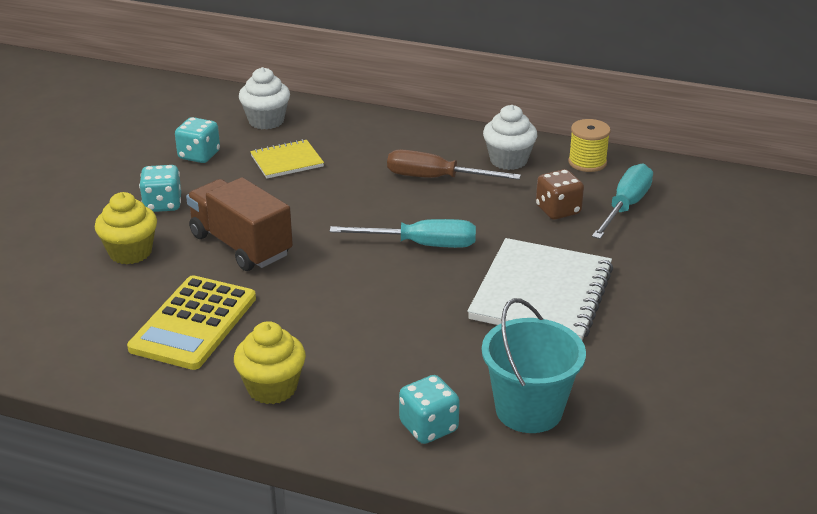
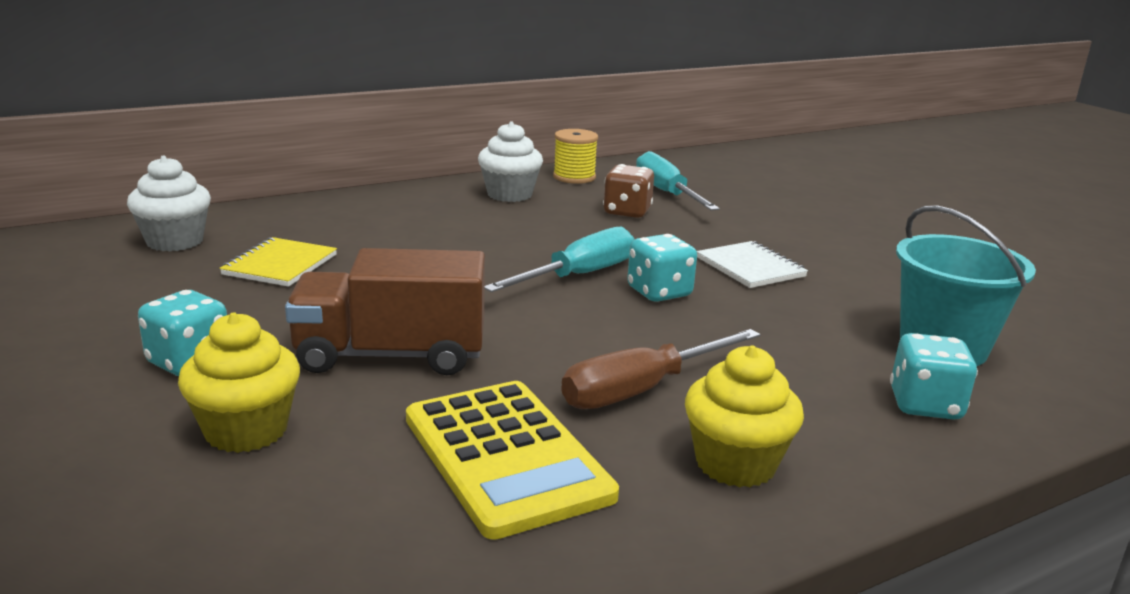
camera: 50 degrees left, 10 degrees down
turquoise dice [175,117,220,163] -> turquoise dice moved to [627,234,697,302]
brown screwdriver [387,149,521,180] -> brown screwdriver moved to [561,329,761,409]
white notebook [467,238,613,340] -> white notebook [697,241,808,288], size x0.53

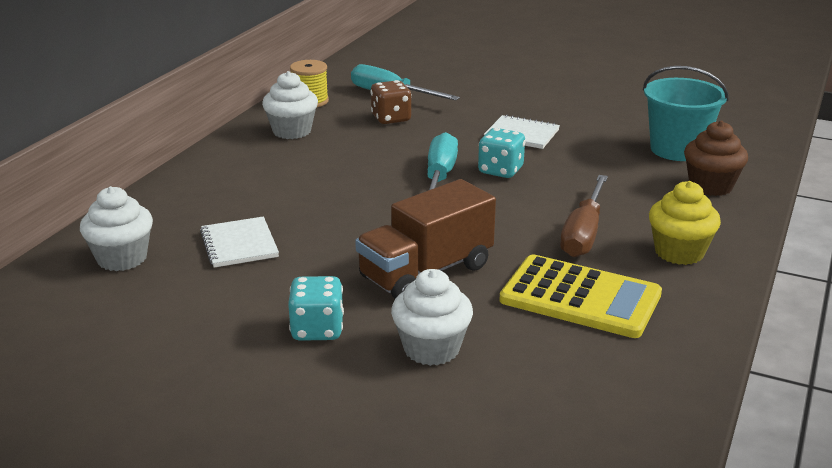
camera: 35 degrees left, 5 degrees up
yellow cupcake [178,312,300,453] -> white cupcake [391,269,473,366]
yellow notebook [220,237,337,287] -> white notebook [200,216,279,268]
turquoise dice [890,333,978,420] -> brown cupcake [684,121,748,196]

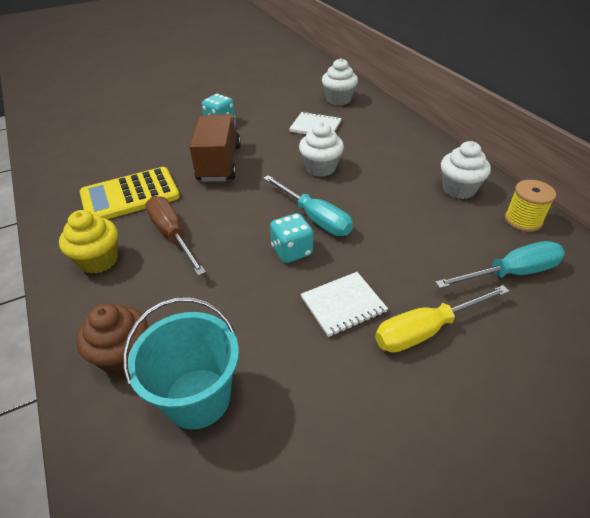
camera: 130 degrees right, 15 degrees up
brown dice [370,80,412,124] -> none
white cupcake [391,269,473,366] -> white cupcake moved to [299,122,344,177]
none -> yellow screwdriver [375,285,510,353]

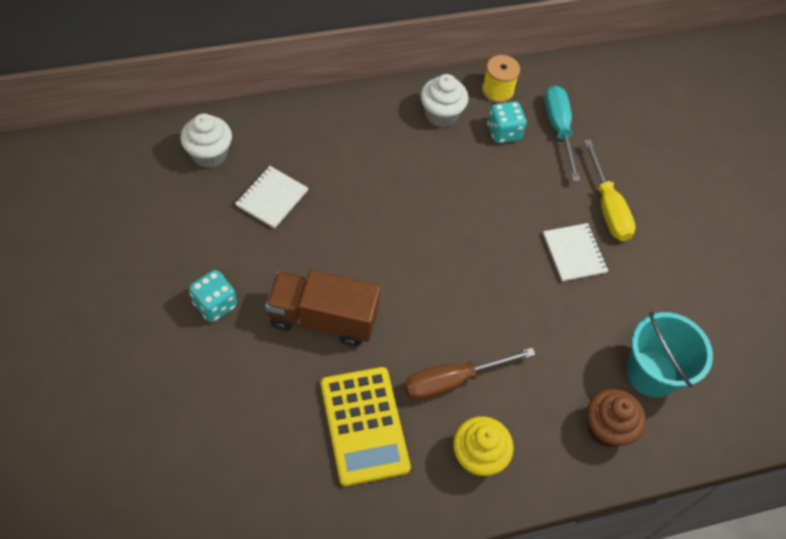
camera: 85 degrees left, 15 degrees up
turquoise screwdriver [263,175,353,236] -> none
turquoise dice [270,213,313,263] -> turquoise dice moved to [487,101,527,143]
white cupcake [299,122,344,177] -> none

